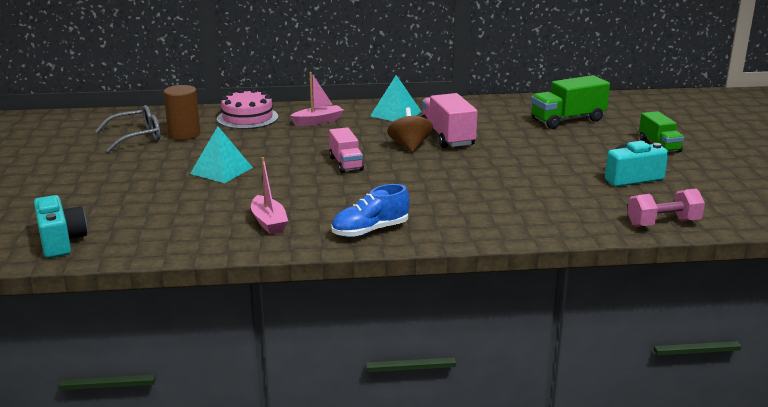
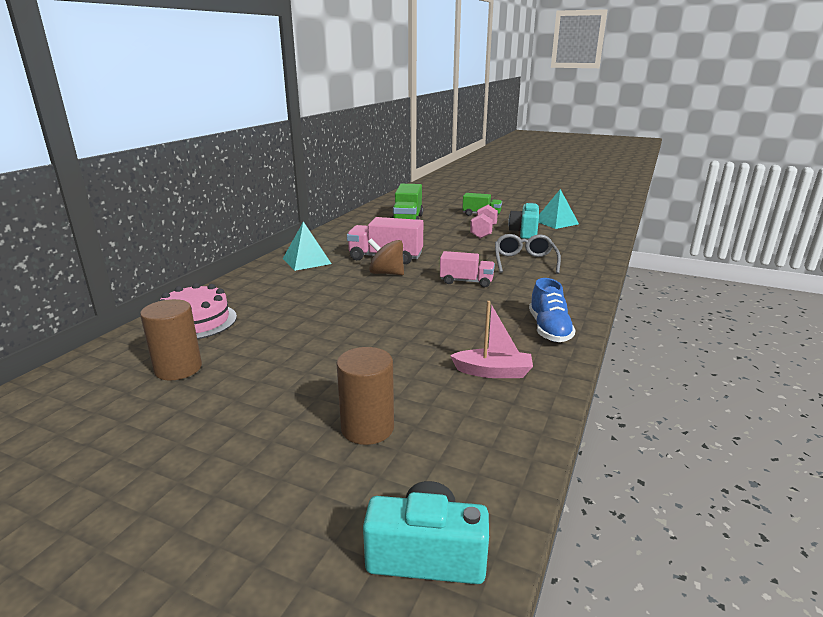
camera: 60 degrees left, 0 degrees up
grey glasses [95,105,161,152] -> grey glasses moved to [495,234,561,274]
turquoise pyramid [190,126,253,183] -> turquoise pyramid moved to [539,189,579,229]
pink boat [290,72,344,126] -> none
pink truck [329,127,364,173] -> pink truck moved to [440,251,495,287]
pink dumbbell [627,188,705,227] -> pink dumbbell moved to [470,205,498,239]
none -> brown cylinder [336,347,394,445]

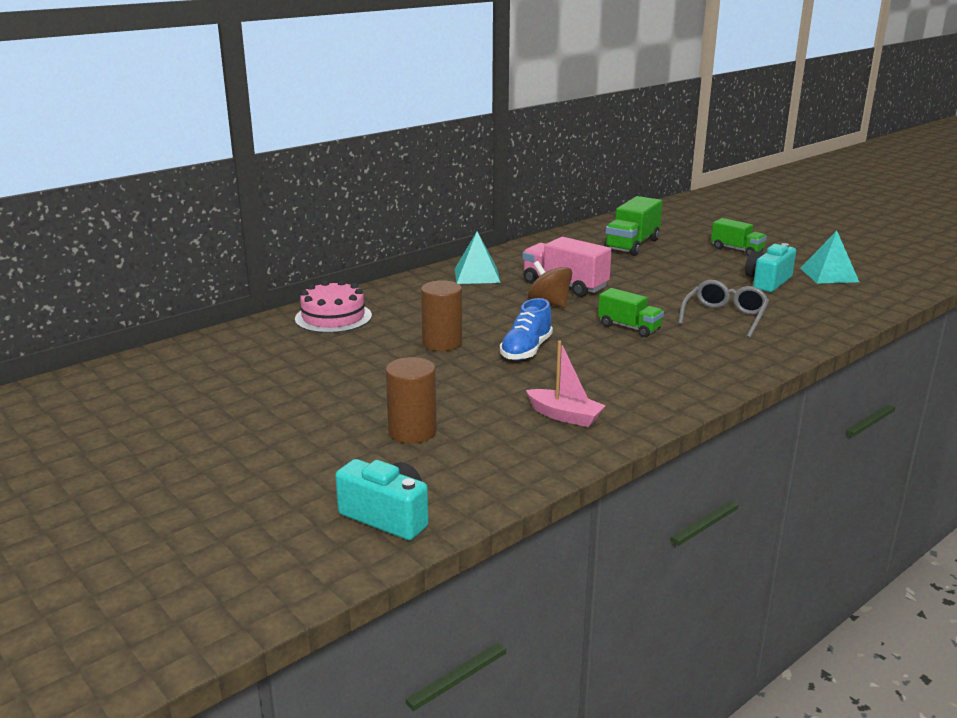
camera: 25 degrees right, 0 degrees up
brown cylinder [140,299,202,380] -> brown cylinder moved to [421,280,462,351]
pink truck [440,251,495,287] -> green truck [598,288,664,337]
pink dumbbell [470,205,498,239] -> none
blue shoe [529,278,576,342] -> blue shoe moved to [500,298,553,361]

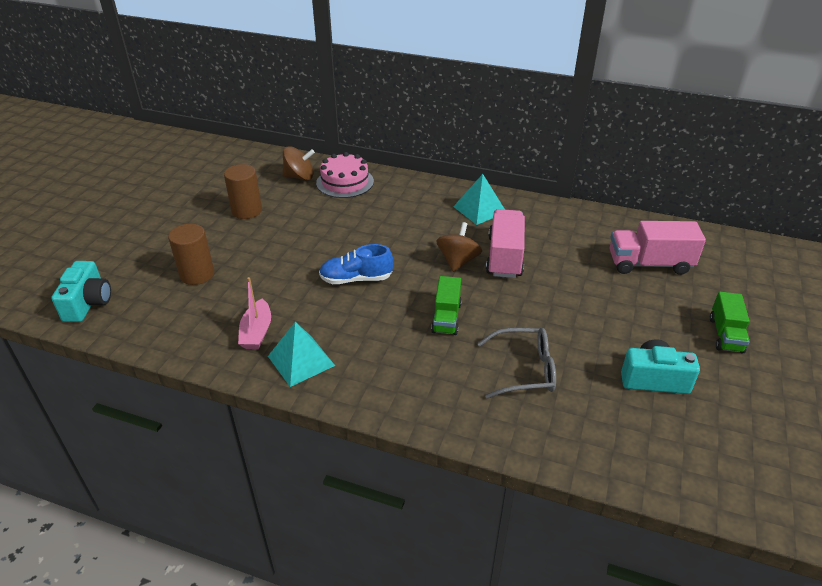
camera: 60 degrees right, 15 degrees up
brown cylinder [421,280,462,351] -> brown cylinder moved to [224,164,262,219]
green truck [604,196,663,256] -> pink truck [610,221,706,275]
turquoise pyramid [800,231,859,283] -> turquoise pyramid moved to [268,322,335,387]
none -> brown spinning top [283,146,315,181]

